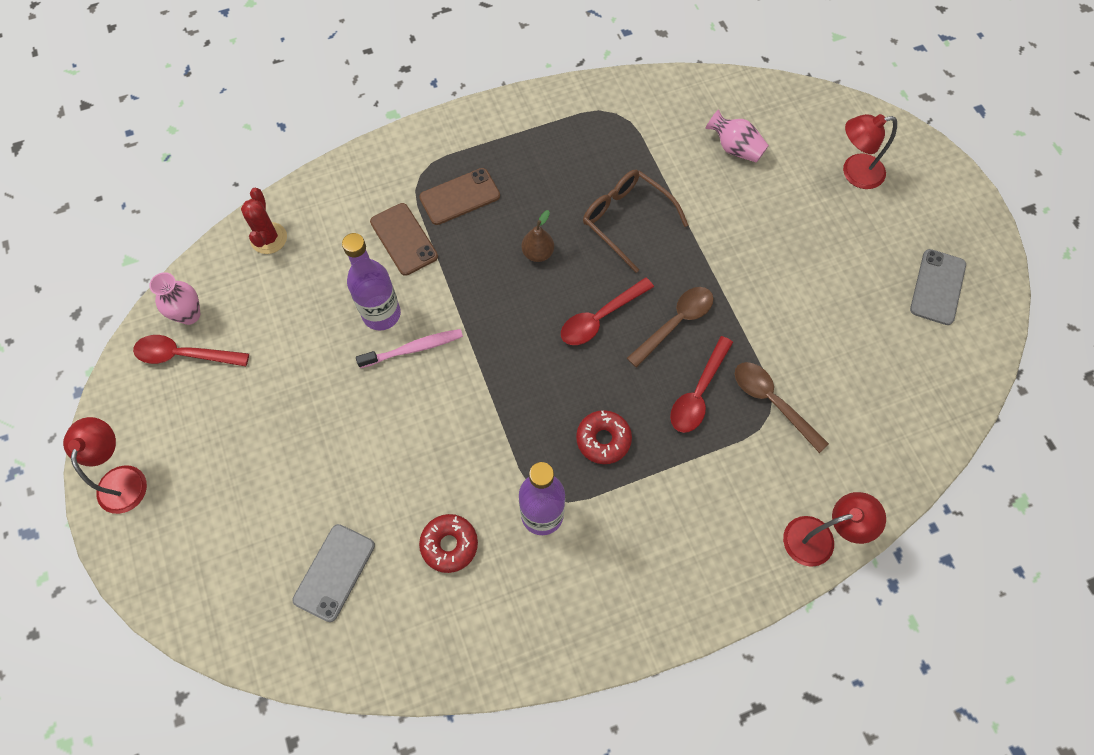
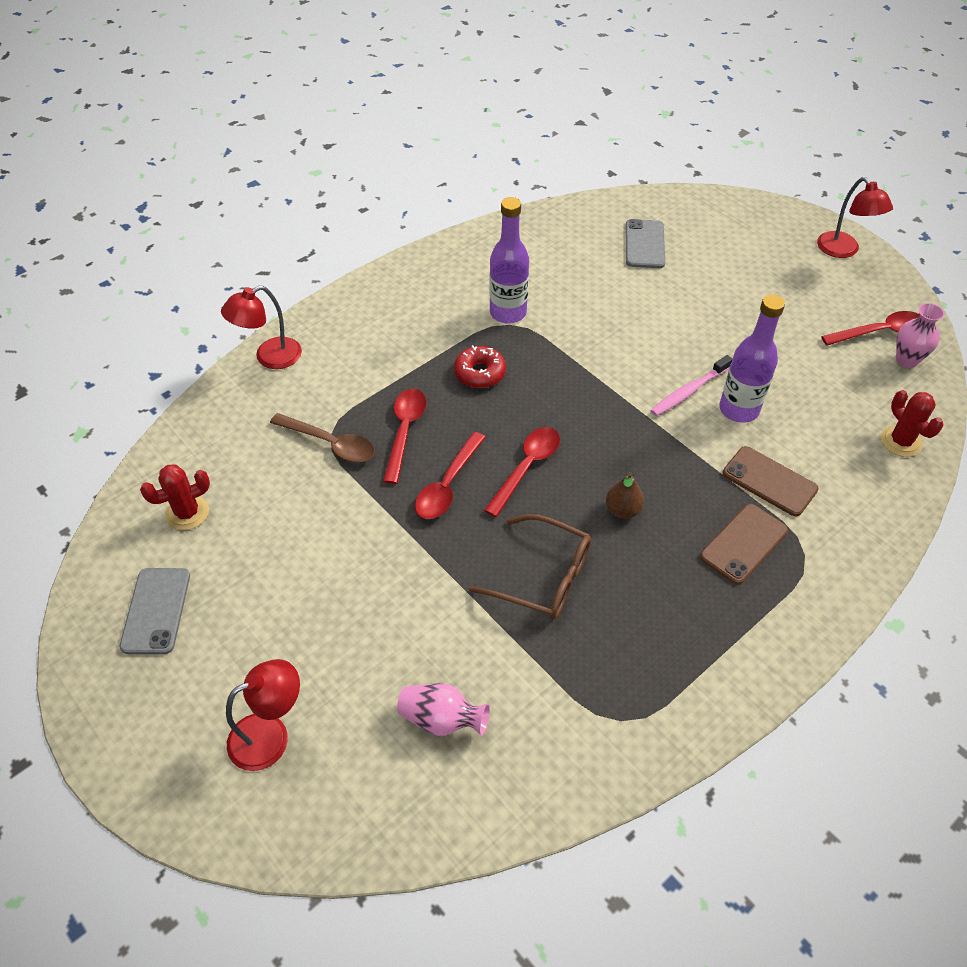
camera: 160 degrees right, 15 degrees down
red donut [419,514,478,573] -> none
brown spoon [627,287,714,368] -> red spoon [415,432,486,519]
none -> red cactus [140,464,210,530]

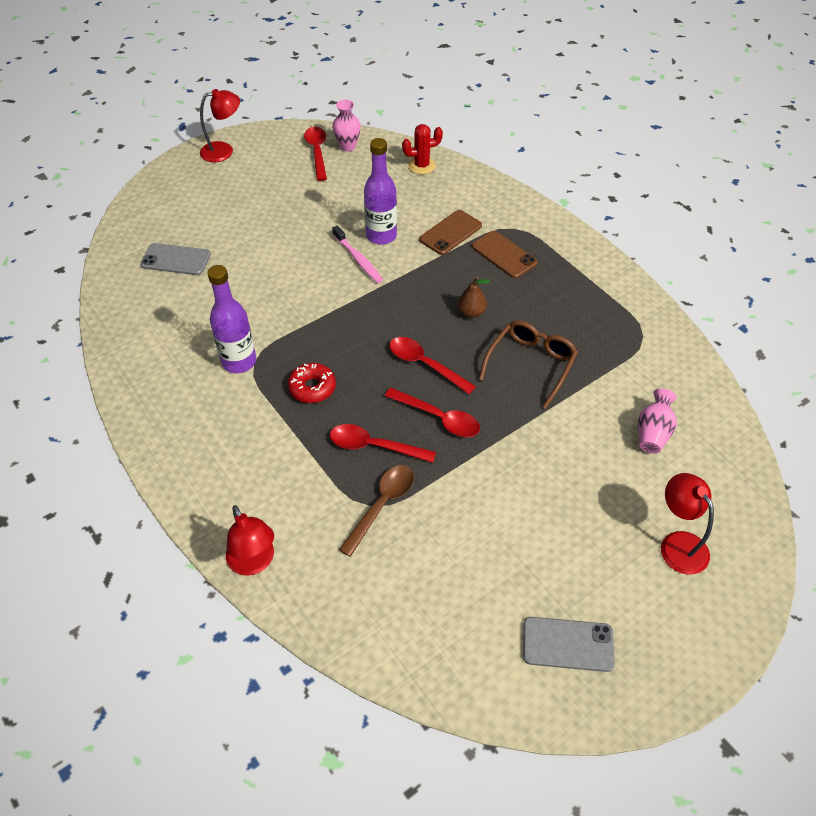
camera: 85 degrees left, 0 degrees up
red cactus [140,464,210,530] -> none

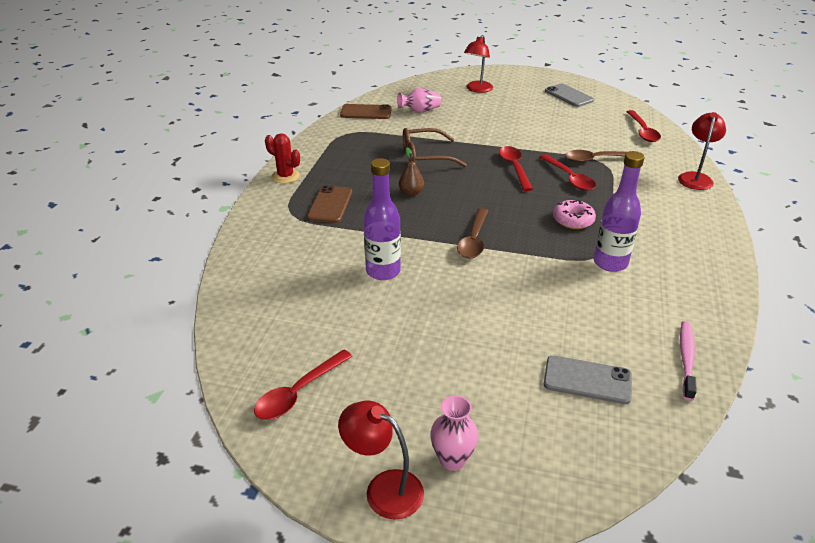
camera: 130 degrees left, 15 degrees down
grey phone [140,243,211,275] -> grey phone turned 45 degrees counterclockwise [544,355,632,404]
red donut [288,363,336,403] -> pink donut [553,200,596,229]
pink vase [332,100,361,151] -> pink vase moved to [430,395,478,471]
pink toothbrush [332,226,383,283] -> pink toothbrush moved to [680,321,697,401]
red spoon [389,337,476,394] -> red spoon moved to [627,110,661,142]
red cactus [402,124,443,174] -> red cactus moved to [265,133,300,183]
brown phone [419,210,482,255] -> brown phone moved to [340,104,392,119]
none -> brown spoon [457,208,488,258]

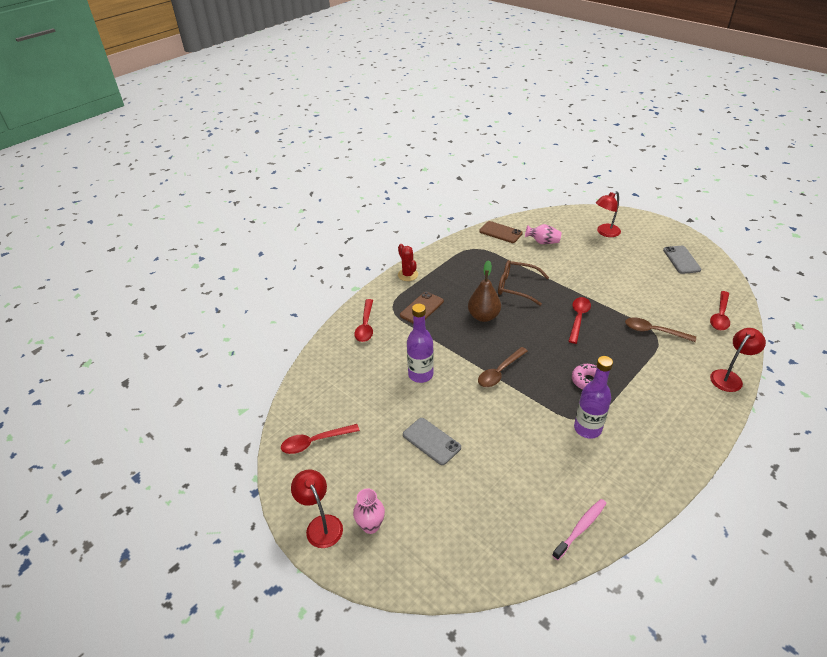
camera: 30 degrees right, 5 degrees up
brown pear [399,147,424,196] -> brown pear [468,260,501,322], size x1.66
red spoon [539,154,596,191] -> red spoon moved to [354,299,373,342]
grey phone [544,355,632,404] -> grey phone moved to [403,418,461,465]

